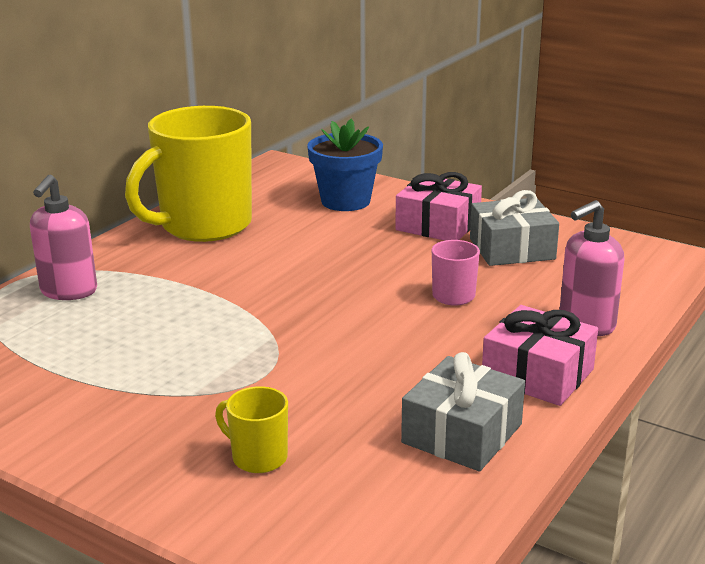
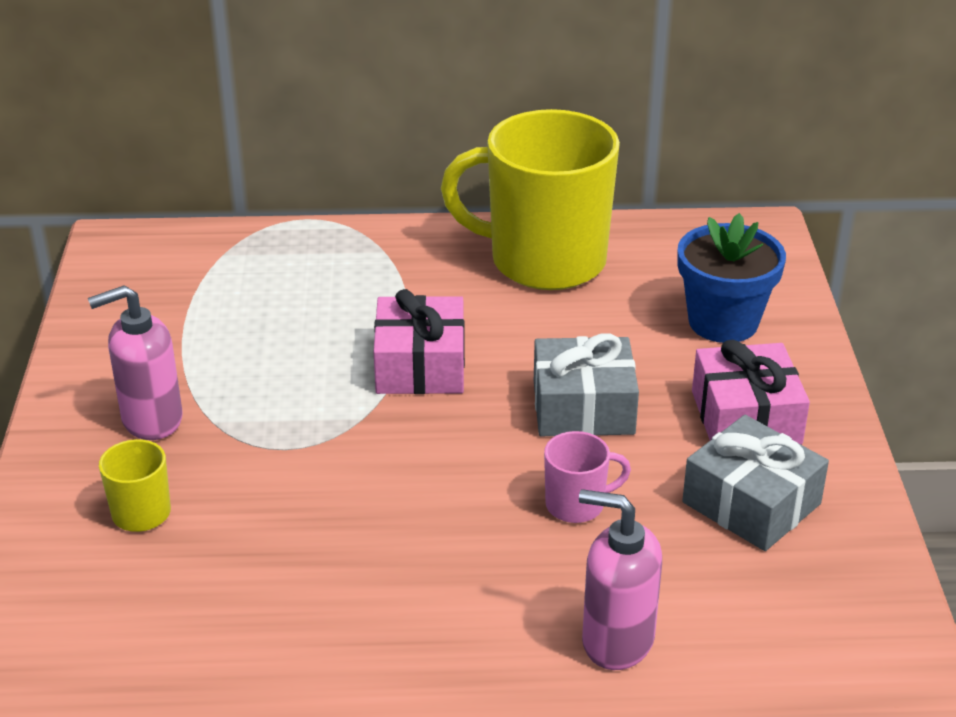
camera: 55 degrees right, 10 degrees up
pink soap dispenser [30,175,97,300] -> pink soap dispenser moved to [88,285,183,440]
grey gift [401,352,525,471] -> grey gift moved to [534,333,639,436]
pink gift [482,305,598,406] -> pink gift moved to [374,289,465,394]

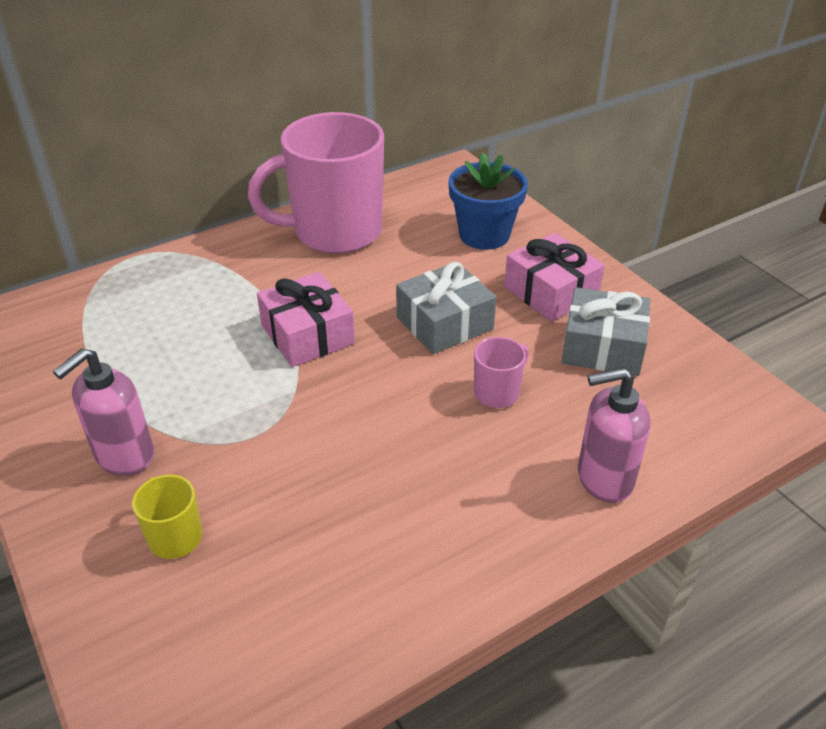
camera: 30 degrees left, 5 degrees up
yellow mug [441,109,620,290] -> pink mug [248,112,384,253]

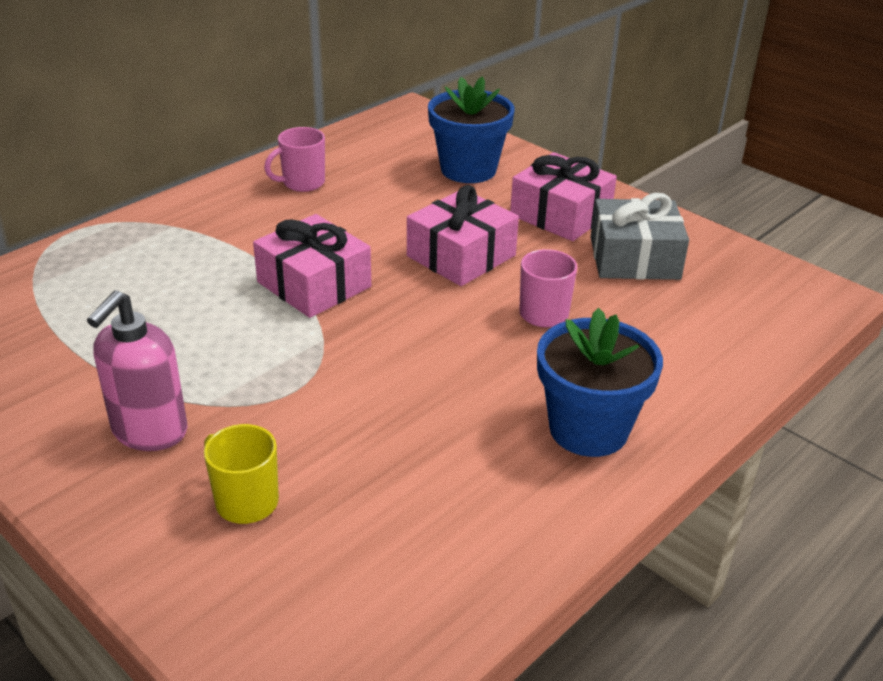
camera: 15 degrees left, 5 degrees down
pink mug [248,112,384,253] -> pink mug [264,127,325,192], size x0.42
grey gift [396,262,496,354] -> pink gift [407,185,519,286]
pink soap dispenser [578,368,650,503] -> none
none -> blue flower pot [537,308,663,457]

